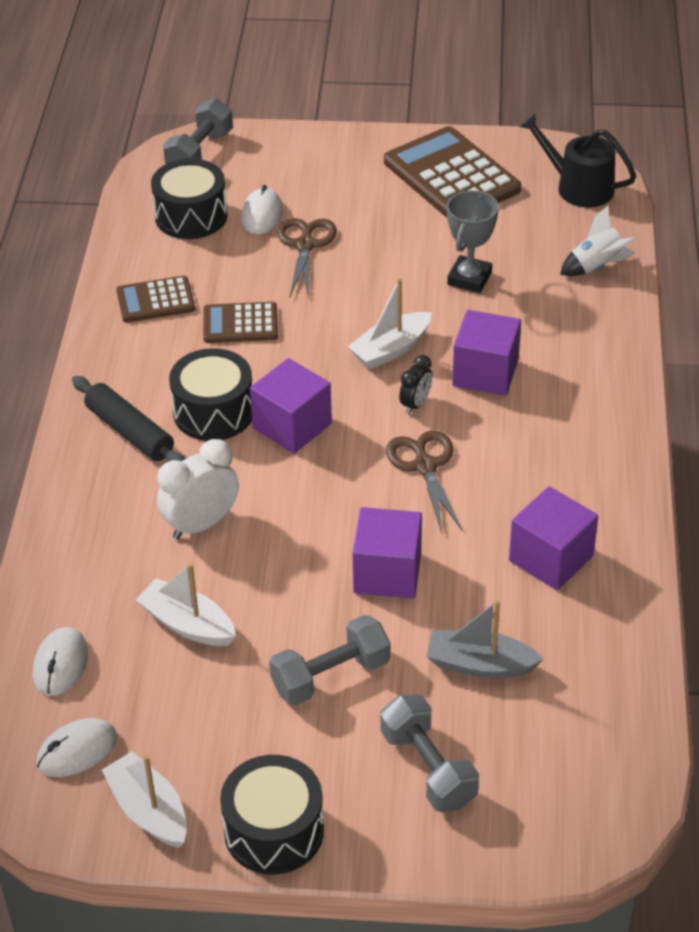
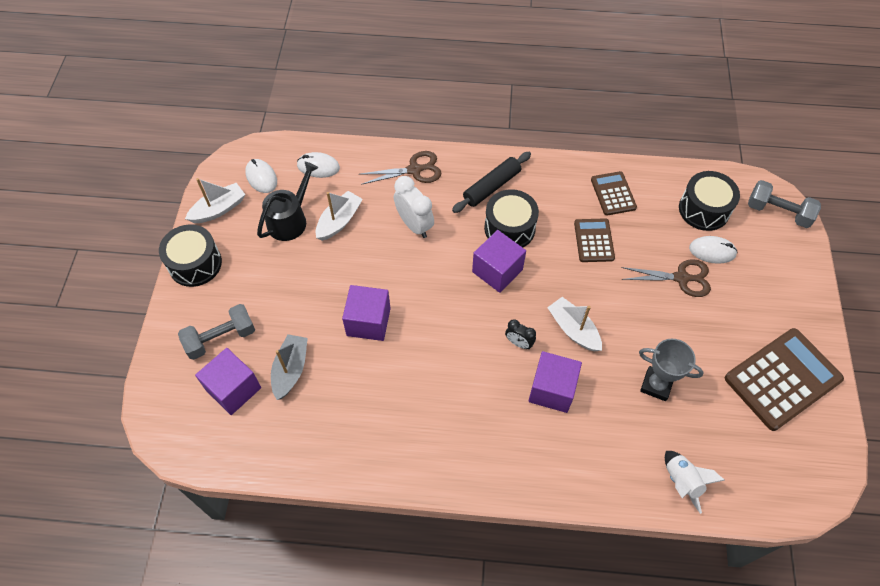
camera: 90 degrees right, 15 degrees up
grey dumbbell [269,615,390,705] -> none
brown scissors [386,430,463,533] -> brown scissors moved to [361,151,441,185]
purple cube [509,486,598,590] -> purple cube moved to [195,348,261,415]
black watering can [519,113,636,207] -> black watering can moved to [257,162,318,241]

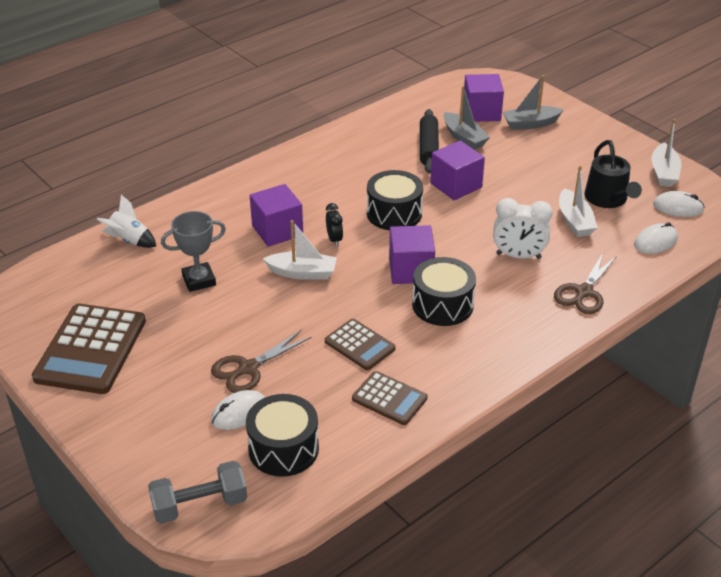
camera: 135 degrees right, 20 degrees down
black drum [159,224,222,287] -> black drum moved to [367,170,423,230]
grey dumbbell [178,304,255,360] -> grey boat [502,75,564,130]
black rolling pin [452,152,531,213] -> black rolling pin moved to [420,109,439,173]
black clock [505,319,536,349] -> black clock turned 90 degrees clockwise [326,203,343,247]

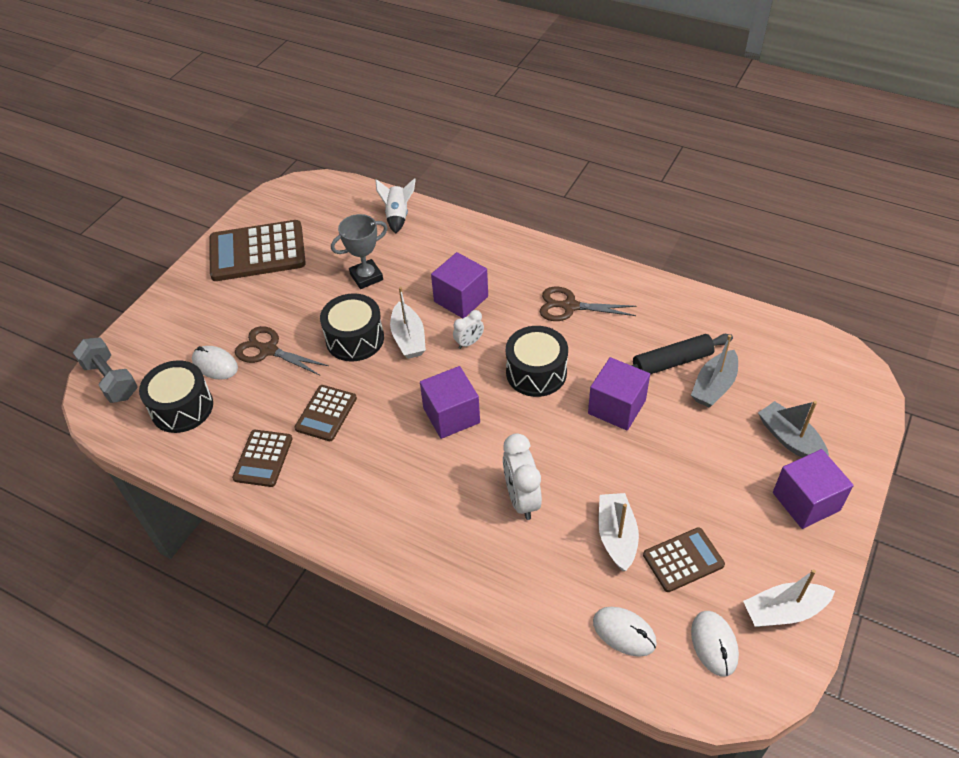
camera: 70 degrees right, 10 degrees up
grey trophy [161,211,226,292] -> grey trophy turned 75 degrees counterclockwise [331,214,387,289]
black clock [326,203,343,247] -> white clock [453,310,484,349]
black drum [412,257,476,326] -> black drum moved to [320,293,384,362]
purple cube [464,74,504,122] -> purple cube moved to [773,449,854,529]
brown scissors [554,253,617,314] -> brown scissors moved to [540,287,636,321]
white boat [559,166,598,237] -> white boat turned 120 degrees clockwise [598,493,639,571]
black watering can [584,140,642,208] -> brown calculator [643,527,725,592]

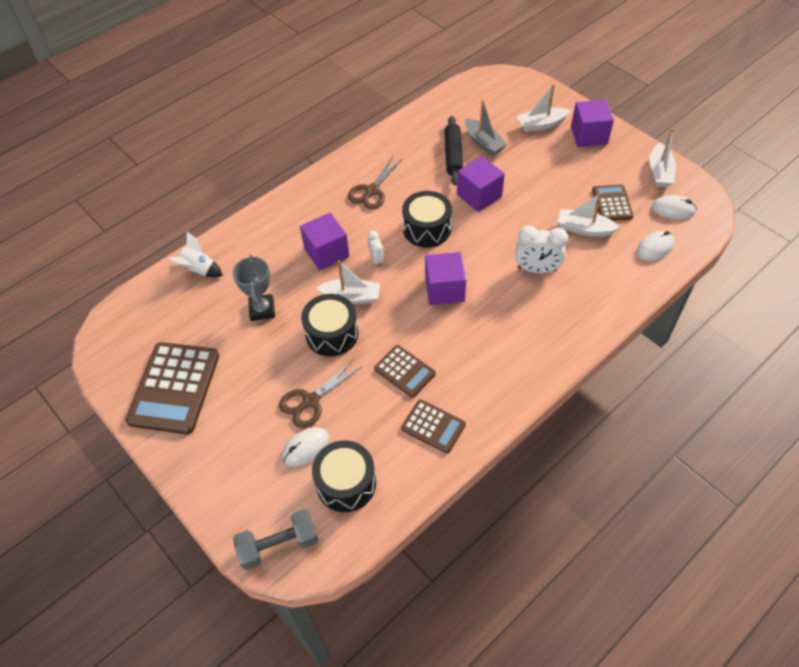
camera: 70 degrees left, 5 degrees up
grey boat [758,401,829,458] -> white boat [517,84,570,132]

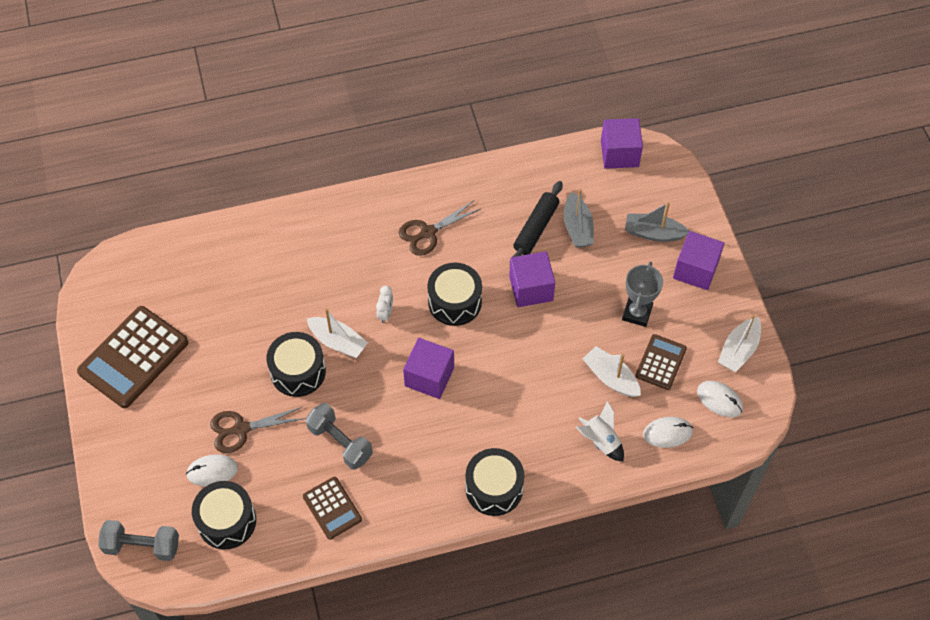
camera: 25 degrees right, 5 degrees up
white rocket [167,232,223,278] -> white rocket moved to [576,400,624,462]
grey trophy [232,255,275,321] -> grey trophy moved to [622,262,663,327]
purple cube [300,213,349,270] -> purple cube moved to [601,118,643,169]
brown calculator [374,345,436,398] -> grey dumbbell [305,403,373,470]
white clock [515,226,568,273] -> none
white boat [517,84,570,132] -> grey boat [625,202,689,242]
none -> black drum [465,448,524,516]

